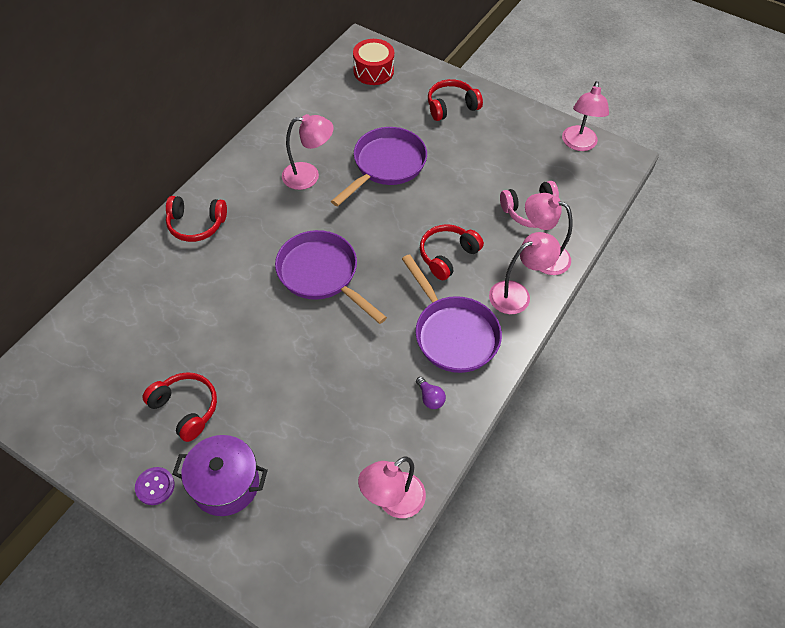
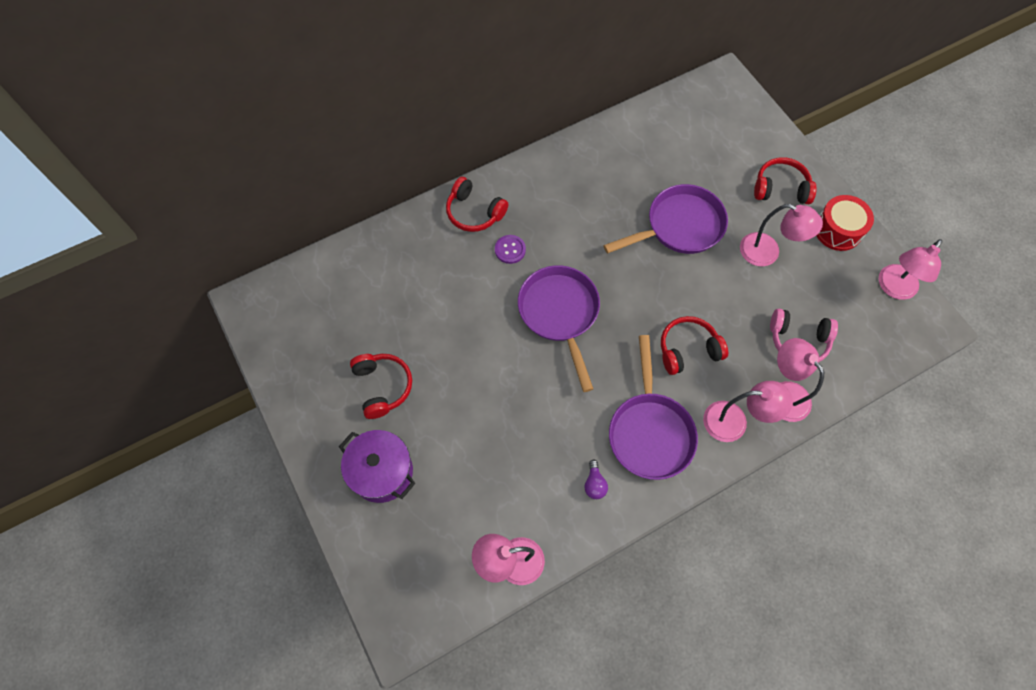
camera: 30 degrees right, 10 degrees up
purple button [135,467,175,505] -> purple button moved to [495,235,526,264]
pink lamp [282,114,334,190] -> pink lamp moved to [740,204,823,266]
red drum [353,39,394,85] -> red drum moved to [816,195,874,251]

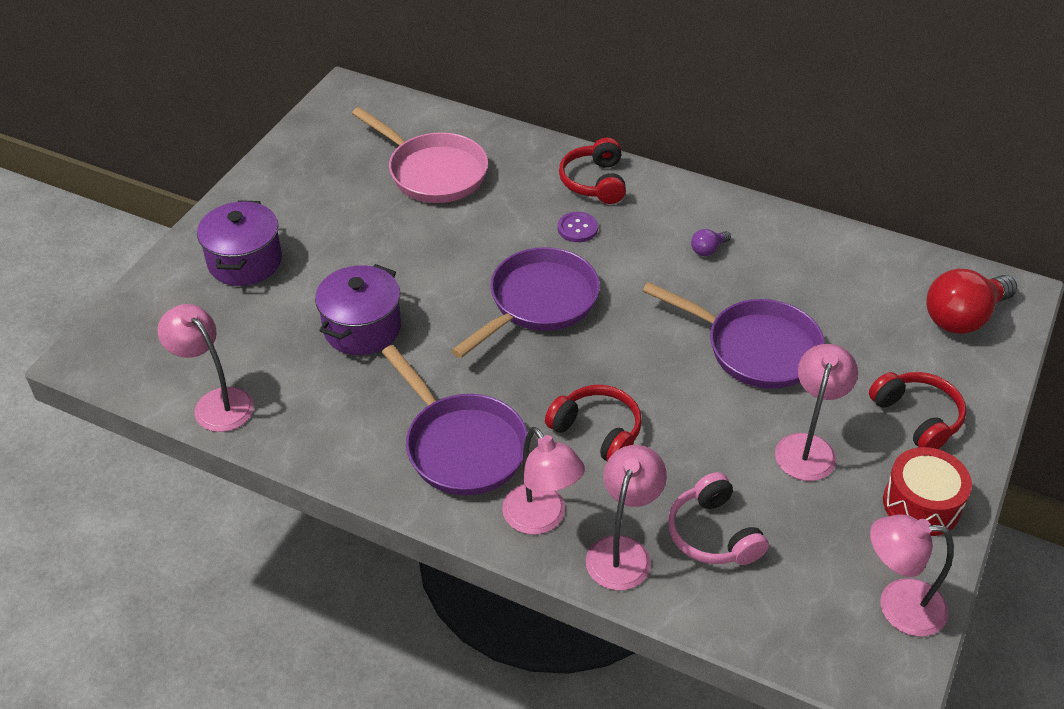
camera: 55 degrees right, 20 degrees down
red headphones [350,354,412,419] -> none
purple light bulb [584,460,608,499] -> purple light bulb moved to [691,229,731,256]
purple pan [609,335,698,480] -> purple pan turned 90 degrees counterclockwise [382,345,527,495]
pink lamp [740,204,823,266] -> pink lamp turned 150 degrees counterclockwise [775,344,858,481]
none -> purple pot [315,264,401,355]
none -> pink pan [352,107,488,203]
none -> red light bulb [926,269,1017,334]

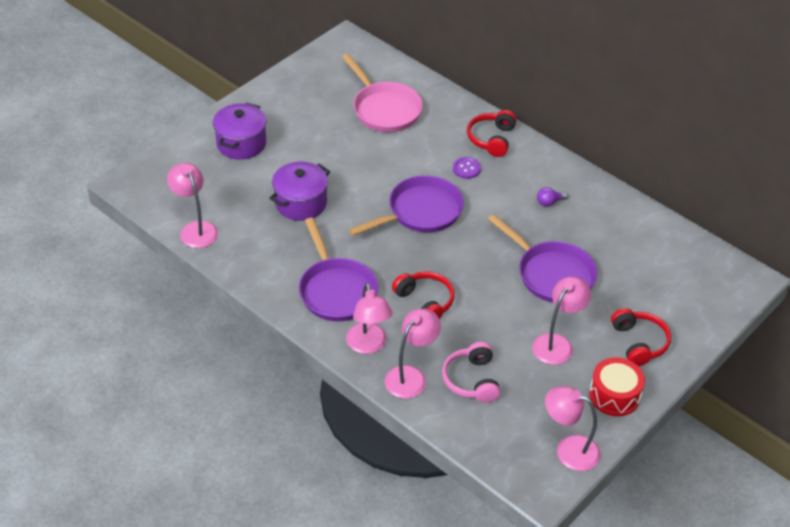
camera: 15 degrees right, 0 degrees up
red light bulb [926,269,1017,334] -> none

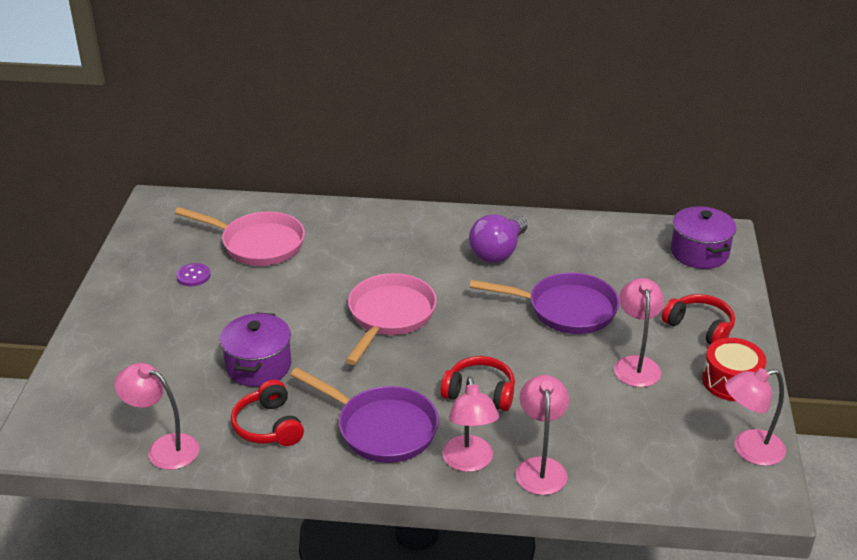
camera: 35 degrees left, 10 degrees down
purple pot [213,103,267,160] -> purple pot moved to [671,206,736,269]
pink lamp [346,283,393,354] -> pink lamp turned 45 degrees clockwise [443,376,499,472]
purple pan [349,175,464,236] -> pink pan [345,273,437,365]
pink headphones [442,342,500,403] -> none
purple button [453,157,481,179] -> purple button moved to [176,263,210,286]
red headphones [467,110,517,157] -> red headphones moved to [231,380,304,446]
purple light bulb [537,187,568,206] -> purple light bulb [469,214,528,263], size x2.24

